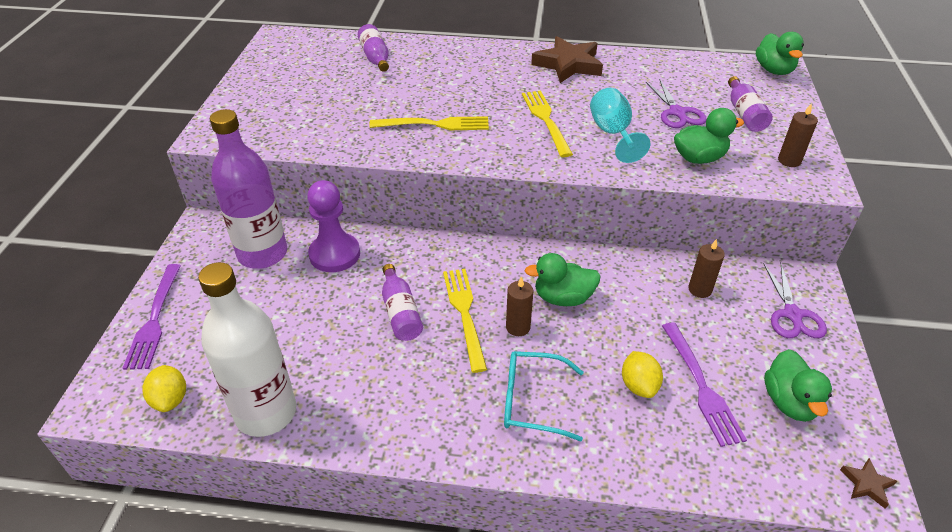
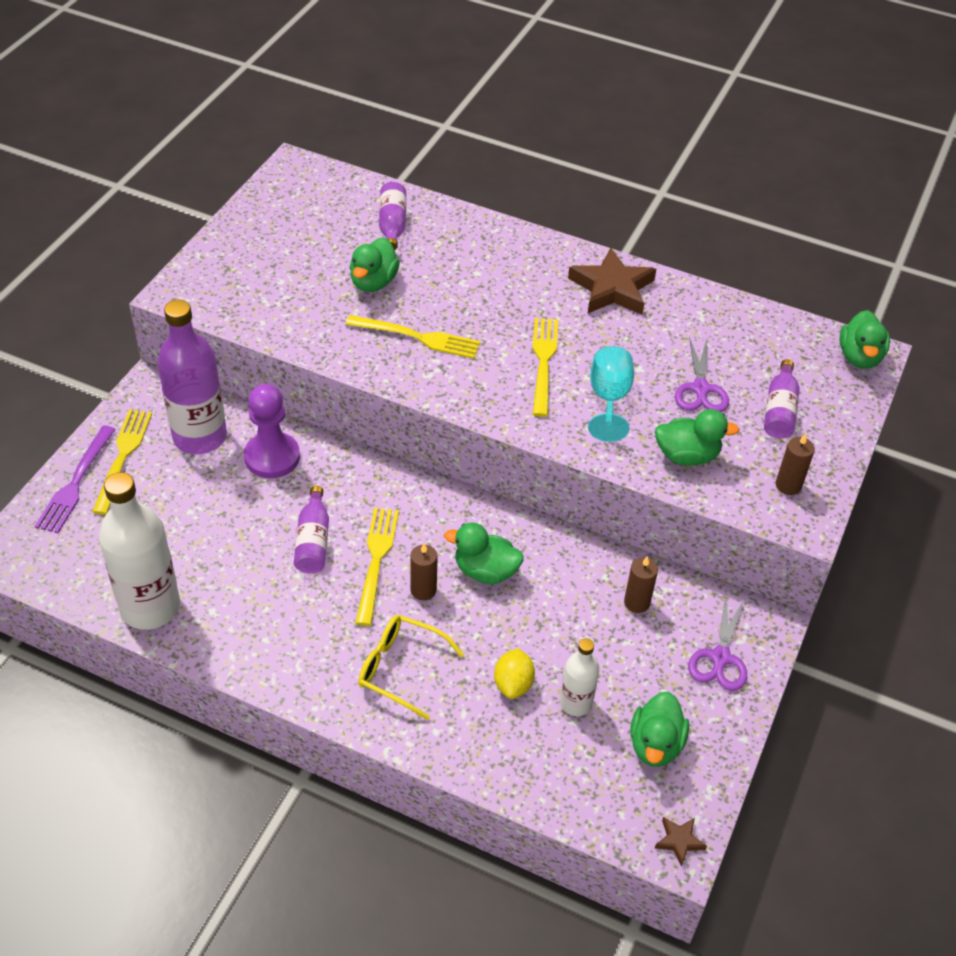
camera: 15 degrees right, 5 degrees up
yellow lemon [142,365,186,412] -> none
turquoise glasses [504,351,584,441] -> yellow glasses [358,615,464,720]
purple fork [662,322,747,447] -> white bottle [560,638,599,716]
none -> yellow fork [92,410,152,515]
none -> green duck [350,238,400,292]

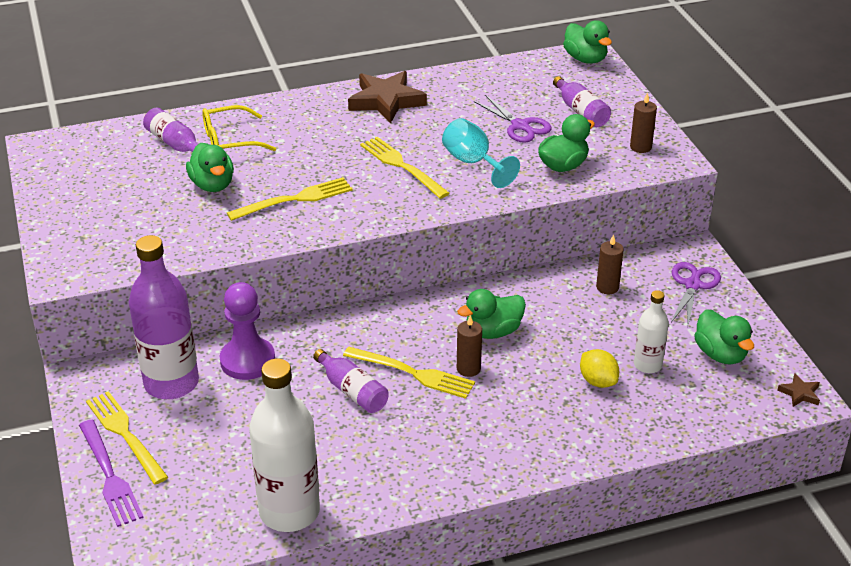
camera: 40 degrees left, 10 degrees down
yellow fork [356,508,399,626] -> yellow fork turned 150 degrees clockwise [343,347,475,399]
yellow glasses [358,615,464,720] -> yellow glasses moved to [202,105,276,151]
purple scissors [688,596,747,691] -> purple scissors turned 135 degrees counterclockwise [671,262,721,325]

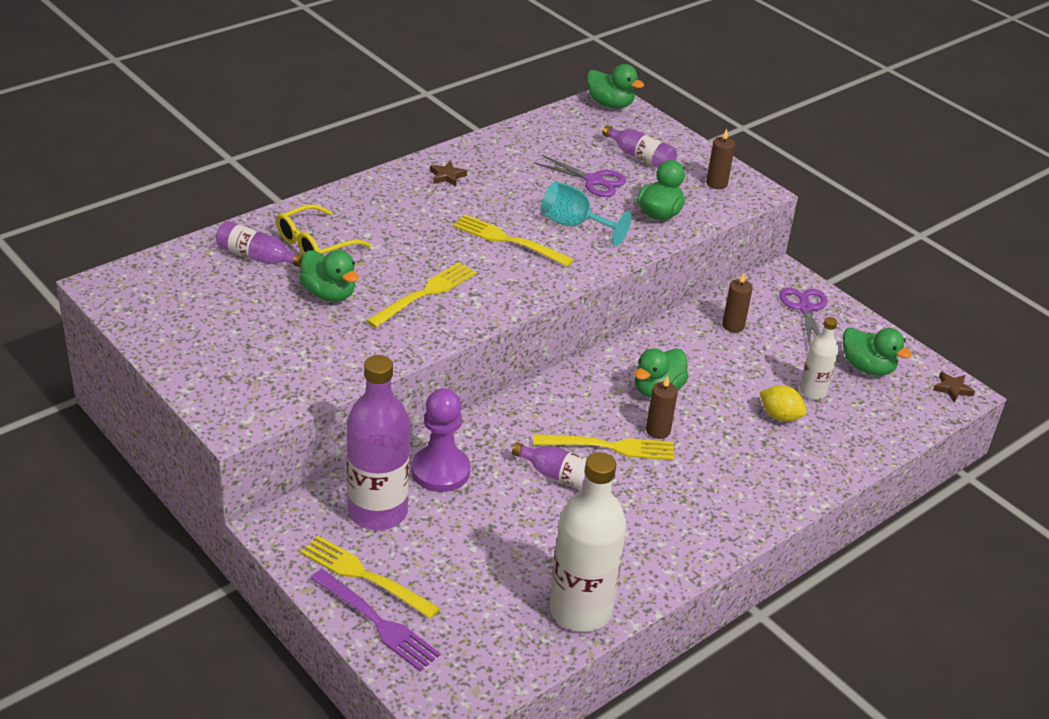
camera: 25 degrees left, 0 degrees up
brown star [348,71,427,124] -> brown star [430,161,467,186], size x0.45

